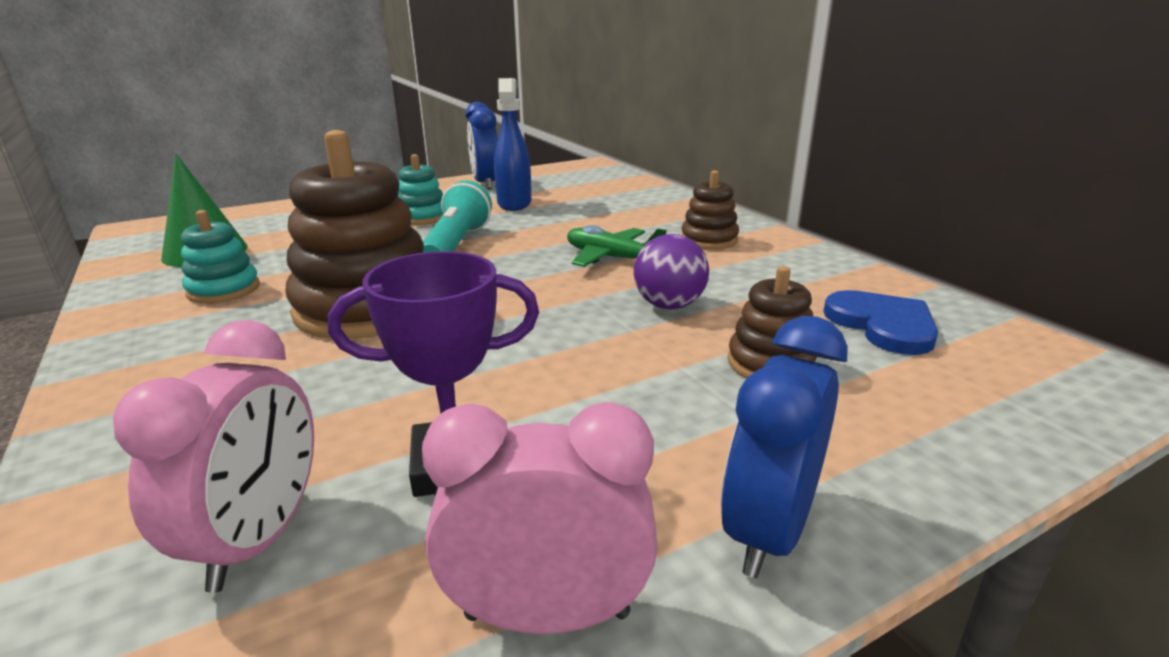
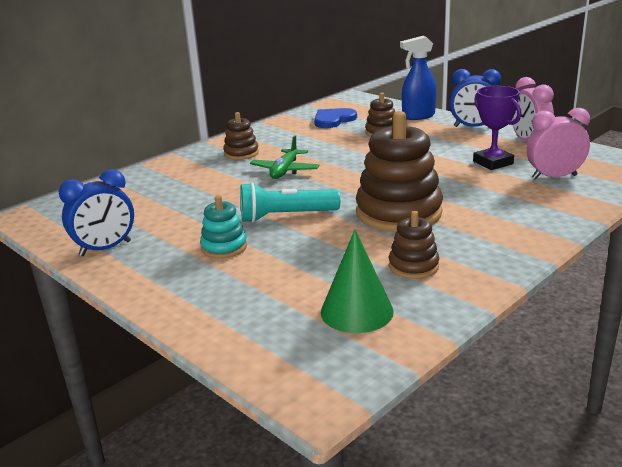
camera: 105 degrees left, 0 degrees up
turquoise stacking toy [181,210,260,303] -> brown stacking toy [389,211,439,279]
blue spray bottle [494,78,531,211] -> blue spray bottle moved to [400,36,436,120]
purple ball [634,234,709,309] -> none

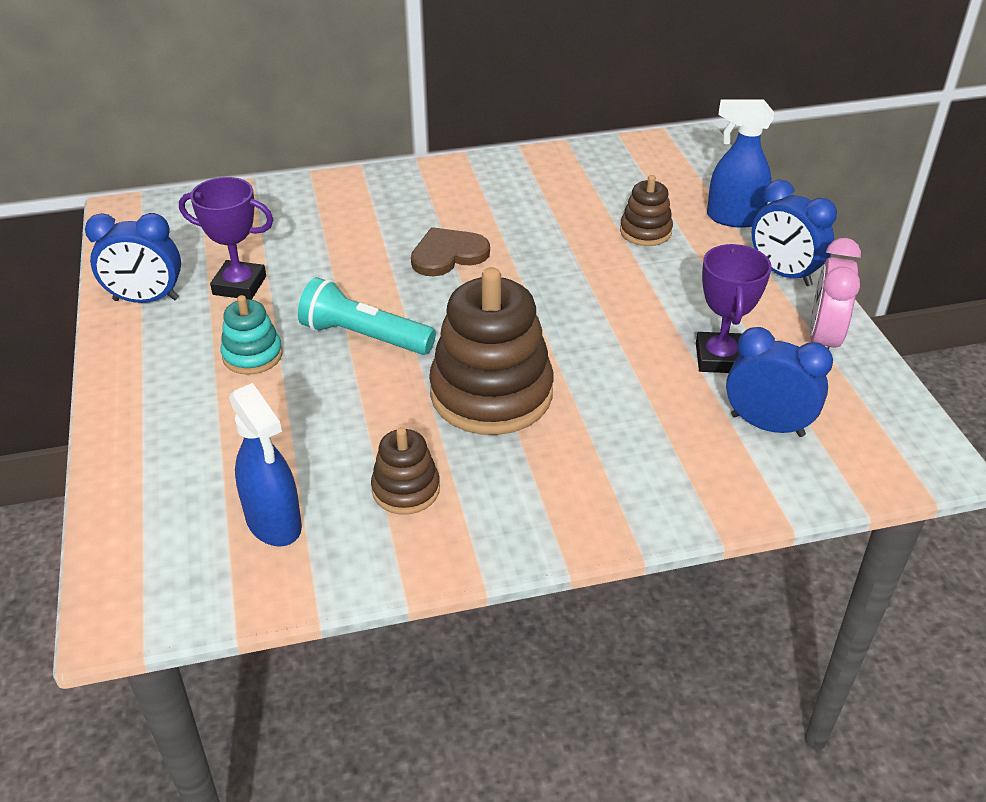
camera: 30 degrees right, 15 degrees up
brown stacking toy [223,112,259,160] -> none
green plane [250,135,320,179] -> brown heart [411,227,490,276]
blue heart [314,108,357,128] -> none
green cone [321,230,394,333] -> blue spray bottle [229,383,302,547]
pink clock [527,108,590,179] -> blue clock [726,327,833,437]
none -> purple trophy [179,177,273,300]

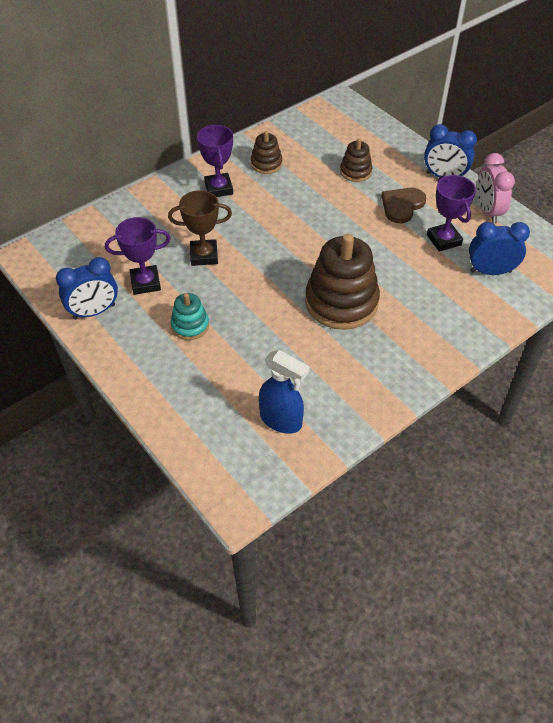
camera: 25 degrees left, 10 degrees up
turquoise flashlight [298,277,436,355] -> none
brown stacking toy [371,427,440,514] -> brown stacking toy moved to [251,131,282,174]
brown heart [411,227,490,276] -> brown heart moved to [381,188,426,223]
blue spray bottle [707,99,774,228] -> none
none -> brown trophy [168,190,232,266]
none -> purple trophy [197,125,233,197]

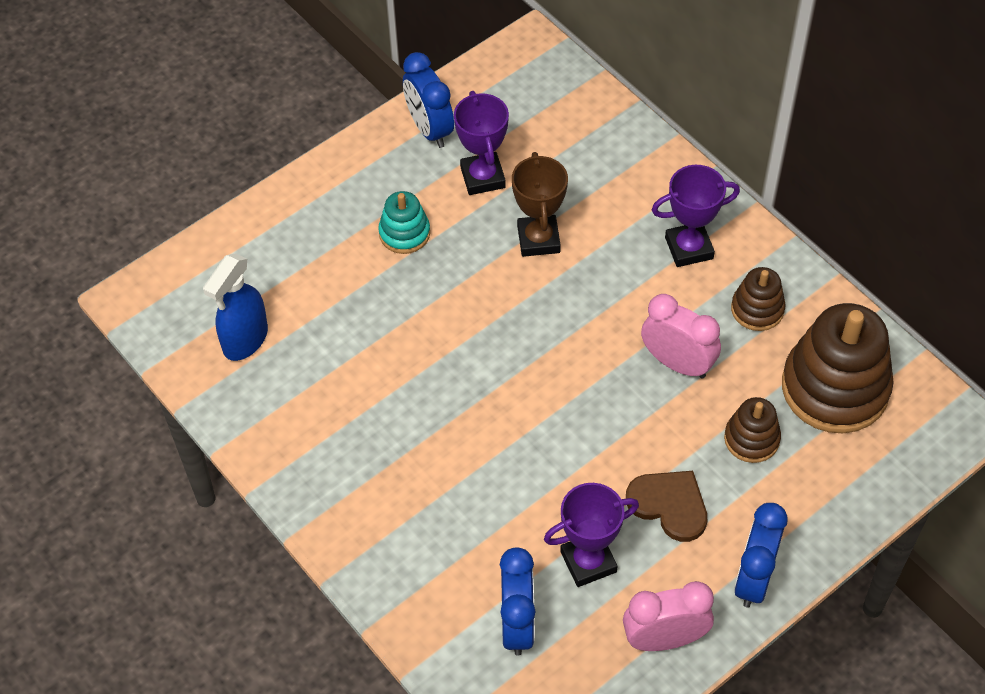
camera: 90 degrees right, 5 degrees up
brown stacking toy [305,234,380,330] -> brown stacking toy moved to [782,303,894,433]
none -> pink clock [641,294,721,379]

